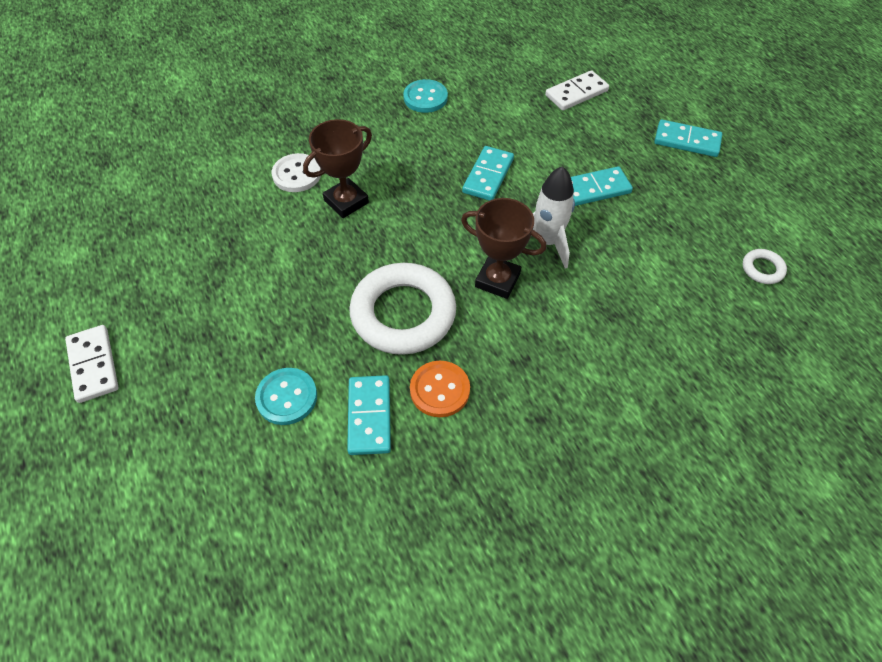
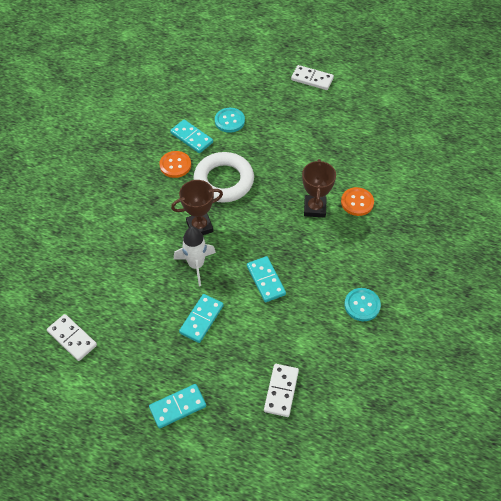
camera: 135 degrees right, 0 degrees up
white button [272,153,321,192] -> orange button [341,187,374,216]
white ring [742,249,787,284] -> white domino [47,314,97,361]

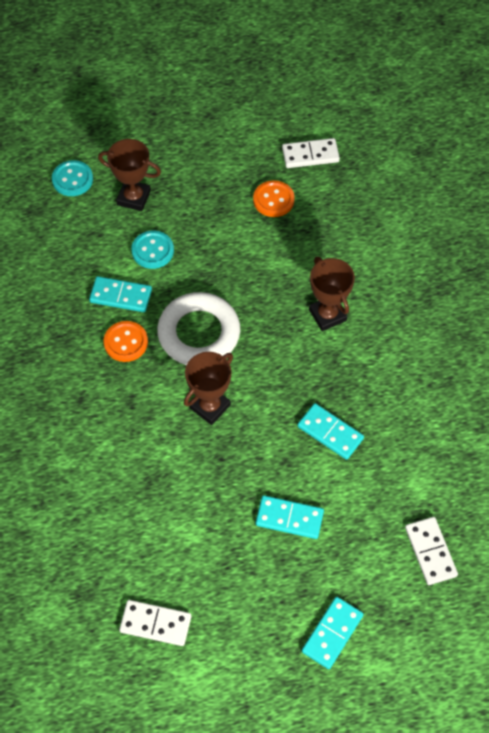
camera: 30 degrees left, 5 degrees up
white rocket [174,227,216,286] -> none
turquoise domino [179,294,224,343] -> turquoise domino turned 75 degrees counterclockwise [256,495,324,539]
white domino [291,65,334,90] -> white domino moved to [282,138,340,168]
orange button [341,187,374,216] -> orange button moved to [253,180,295,217]
turquoise button [344,288,381,321] -> turquoise button moved to [52,160,93,196]
none -> brown trophy [98,139,161,211]

